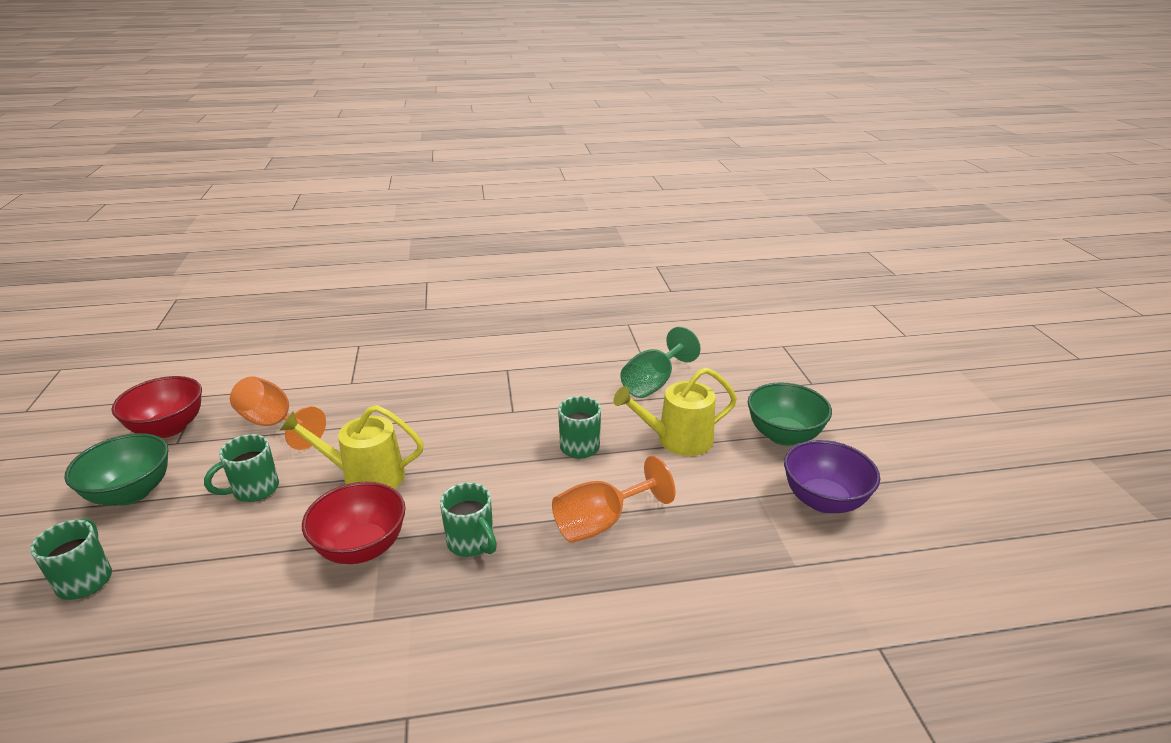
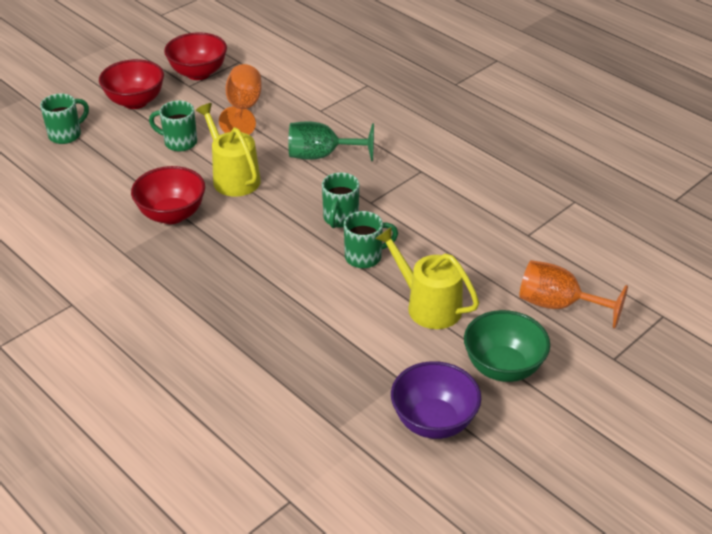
camera: 55 degrees right, 10 degrees up
green bowl [65,433,168,505] -> red bowl [99,59,164,109]
green mug [440,482,497,557] -> green mug moved to [322,172,359,228]
orange goblet [552,455,676,543] -> orange goblet moved to [519,260,628,329]
green goblet [620,326,701,398] -> green goblet moved to [288,121,374,161]

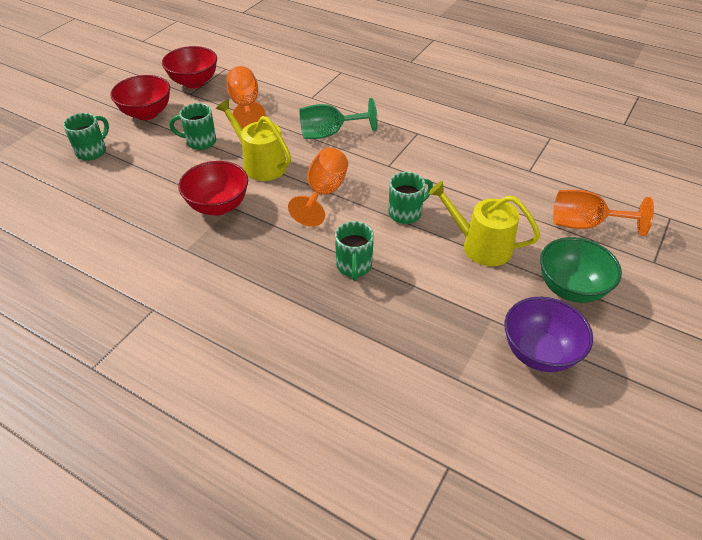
camera: 15 degrees left, 5 degrees up
green mug [322,172,359,228] -> green mug moved to [335,221,374,281]
none -> orange goblet [288,148,348,227]

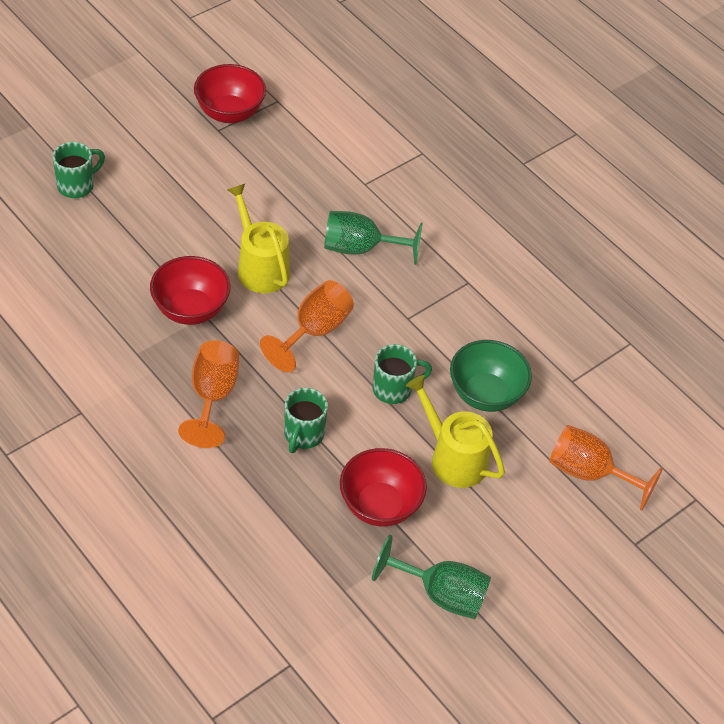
camera: 15 degrees right, 5 degrees up
red bowl [110,75,170,120] -> red bowl moved to [340,448,427,527]
green mug [169,103,216,150] -> none
orange goblet [226,66,266,129] -> orange goblet moved to [178,340,239,448]
purple bowl [505,297,593,372] -> green goblet [372,535,491,619]
green bowl [540,237,622,303] -> green bowl moved to [450,340,532,412]

